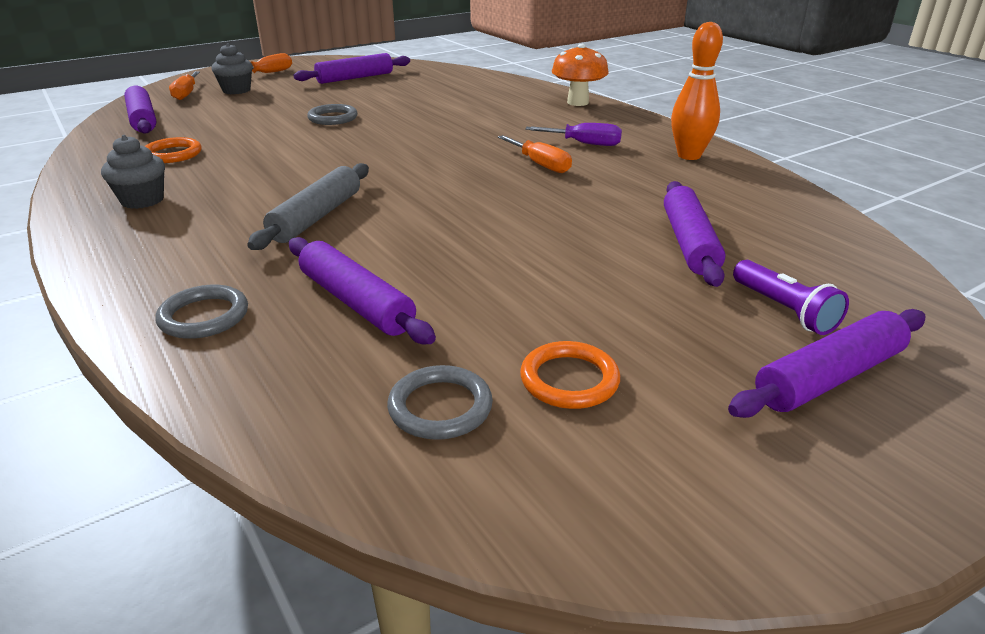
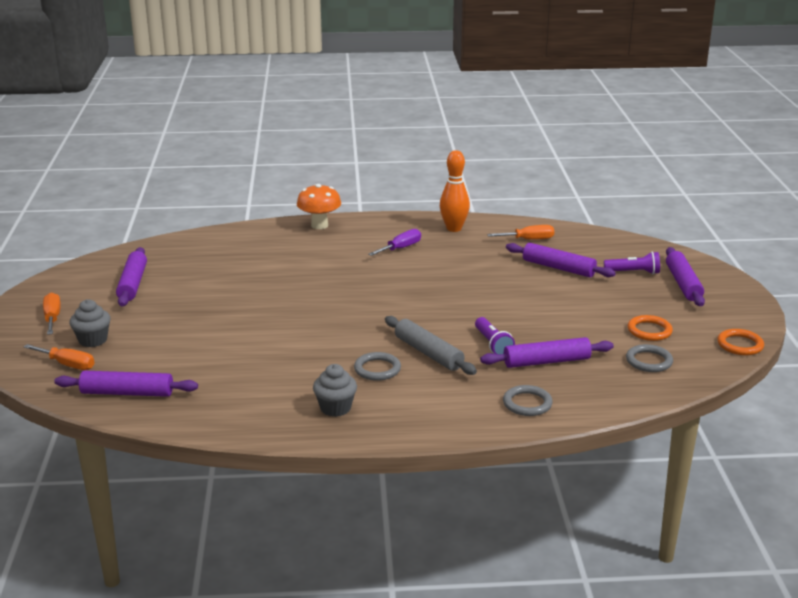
camera: 60 degrees left, 5 degrees down
orange ring [145,137,202,163] -> orange ring moved to [717,329,764,355]
grey ring [307,104,358,125] -> grey ring moved to [354,352,401,381]
orange screwdriver [498,135,572,173] -> orange screwdriver moved to [487,225,554,240]
none -> purple flashlight [475,317,515,354]

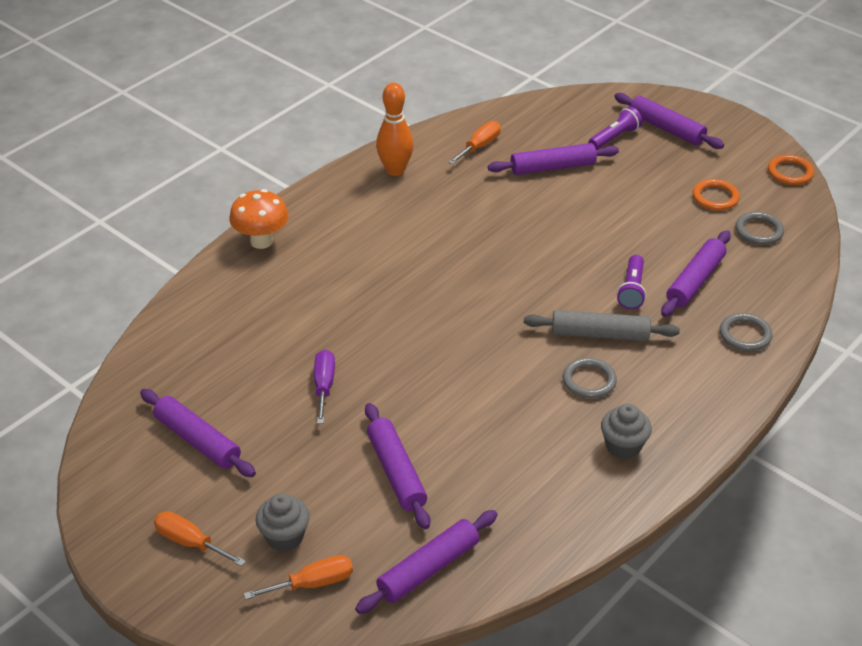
camera: 45 degrees left, 15 degrees up
purple screwdriver [368,229,421,256] -> purple screwdriver moved to [314,350,335,424]
purple flashlight [475,317,515,354] -> purple flashlight turned 75 degrees clockwise [617,255,646,309]
none -> purple rolling pin [365,403,430,529]

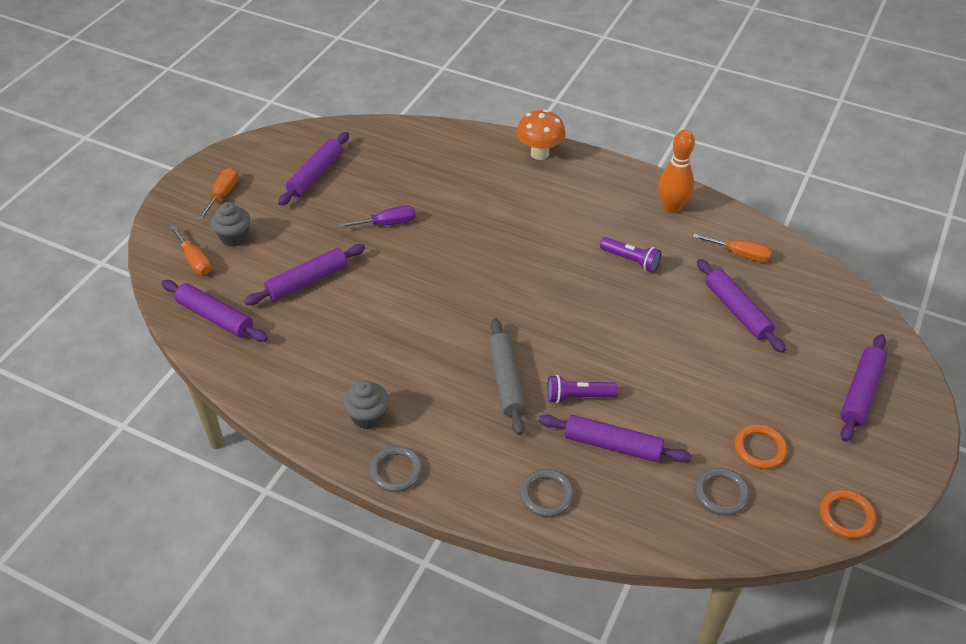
camera: 75 degrees right, 5 degrees up
grey ring [563,358,617,399] -> grey ring moved to [369,446,423,492]
purple flashlight [589,106,642,150] -> purple flashlight moved to [600,237,661,273]

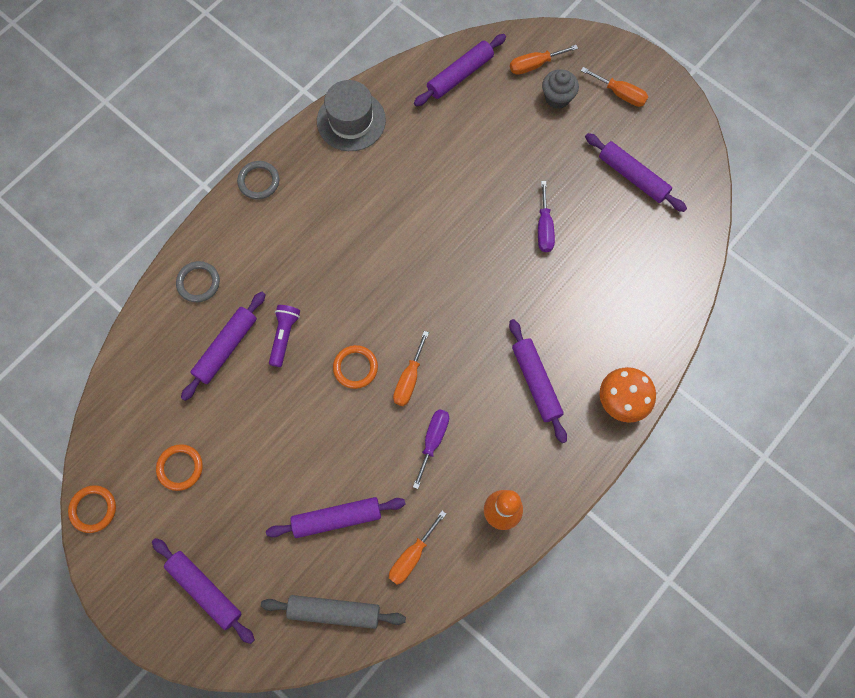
camera: 105 degrees right, 25 degrees up
purple rolling pin [244,244,365,305] -> purple rolling pin moved to [509,319,567,443]
grey cupcake [343,381,389,429] -> none
grey rolling pin [488,318,526,435] -> grey rolling pin moved to [261,595,406,629]
purple flashlight [600,237,661,273] -> purple screwdriver [413,409,449,489]
grey ring [695,468,750,516] -> none
none -> grey hat [317,80,386,151]
none -> orange ring [333,345,378,389]
none -> orange screwdriver [393,331,429,406]

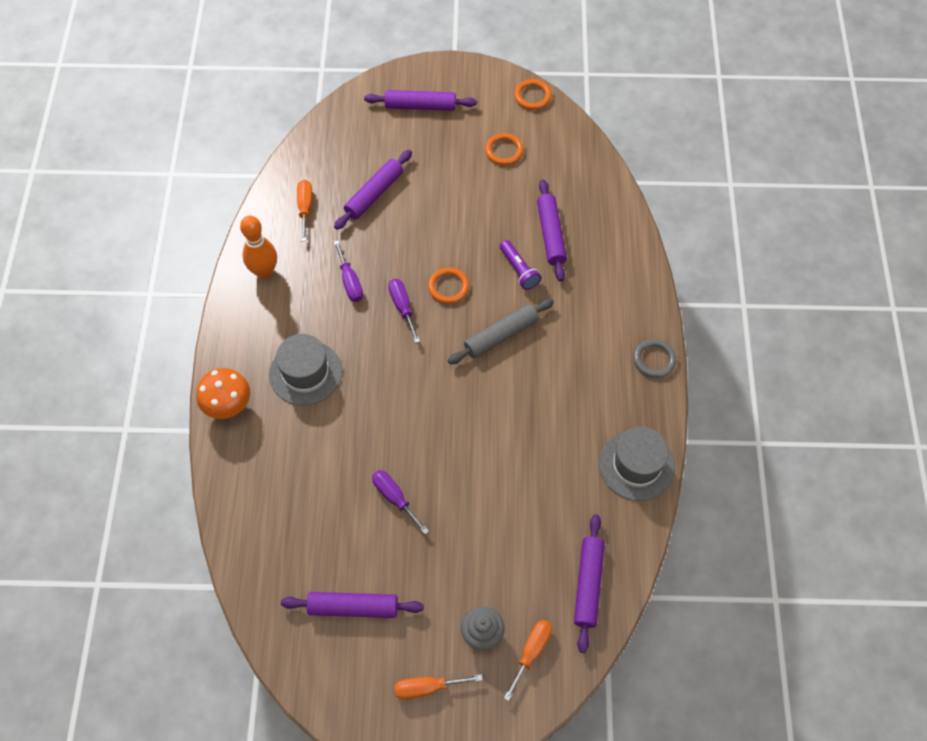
camera: 140 degrees right, 10 degrees down
grey ring [176,261,220,303] -> none
grey rolling pin [261,595,406,629] -> grey rolling pin moved to [448,298,554,364]
orange screwdriver [393,331,429,406] -> purple screwdriver [388,279,420,343]
purple rolling pin [509,319,567,443] -> grey hat [269,334,342,406]

